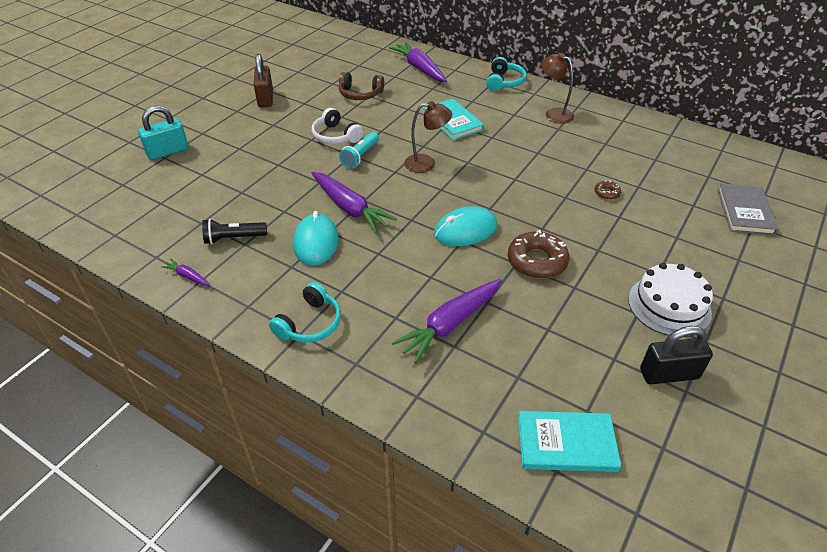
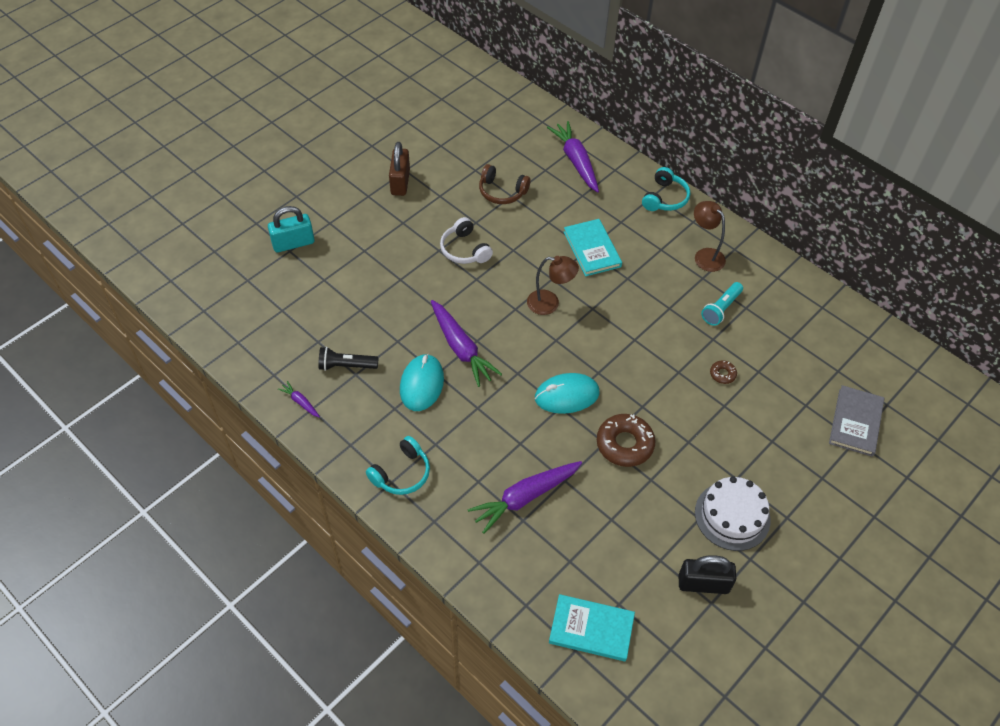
camera: 10 degrees right, 10 degrees up
turquoise flashlight [339,132,379,168] -> turquoise flashlight moved to [701,282,743,326]

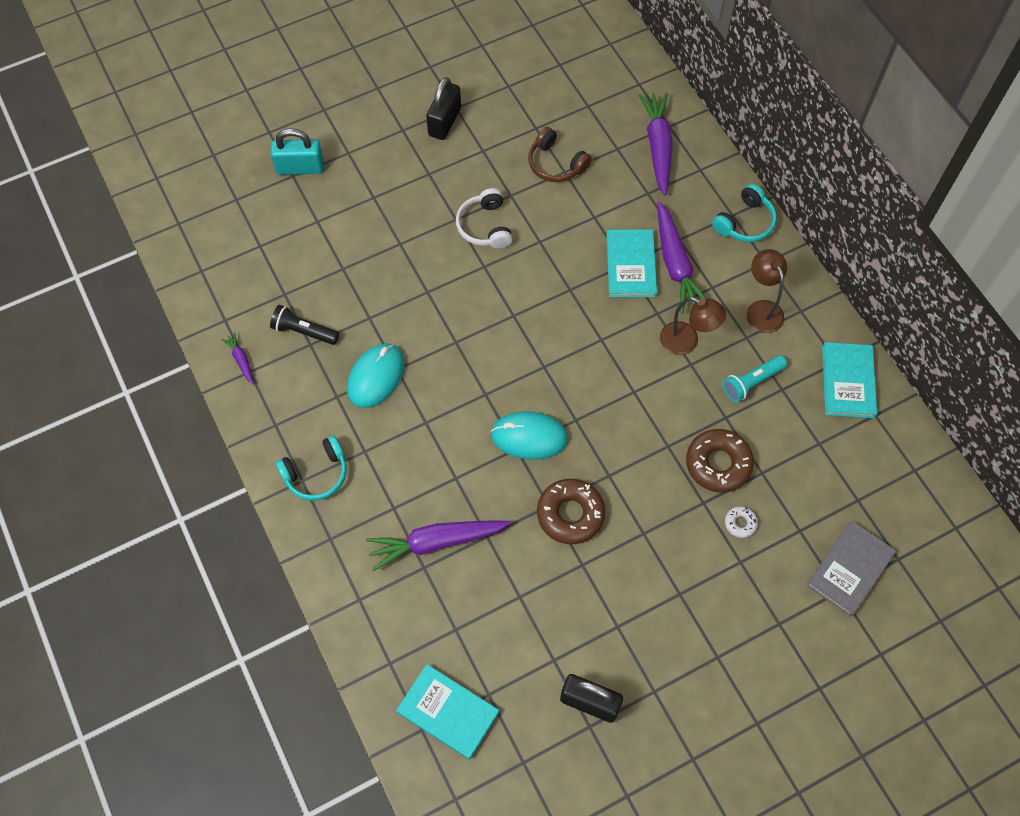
camera: 20 degrees right, 10 degrees up
brown padlock [389,142,410,196] -> black padlock [426,77,461,140]
purple carrot [431,300,502,387] -> purple carrot moved to [658,202,706,314]
brown lamp [527,256,579,315] -> brown lamp moved to [660,297,726,355]
white cake [695,476,771,551] -> none
brown donut [710,361,737,384] -> brown donut [686,429,754,493], size x2.08
none -> white donut [725,506,758,538]
none -> turquoise book [822,342,877,418]

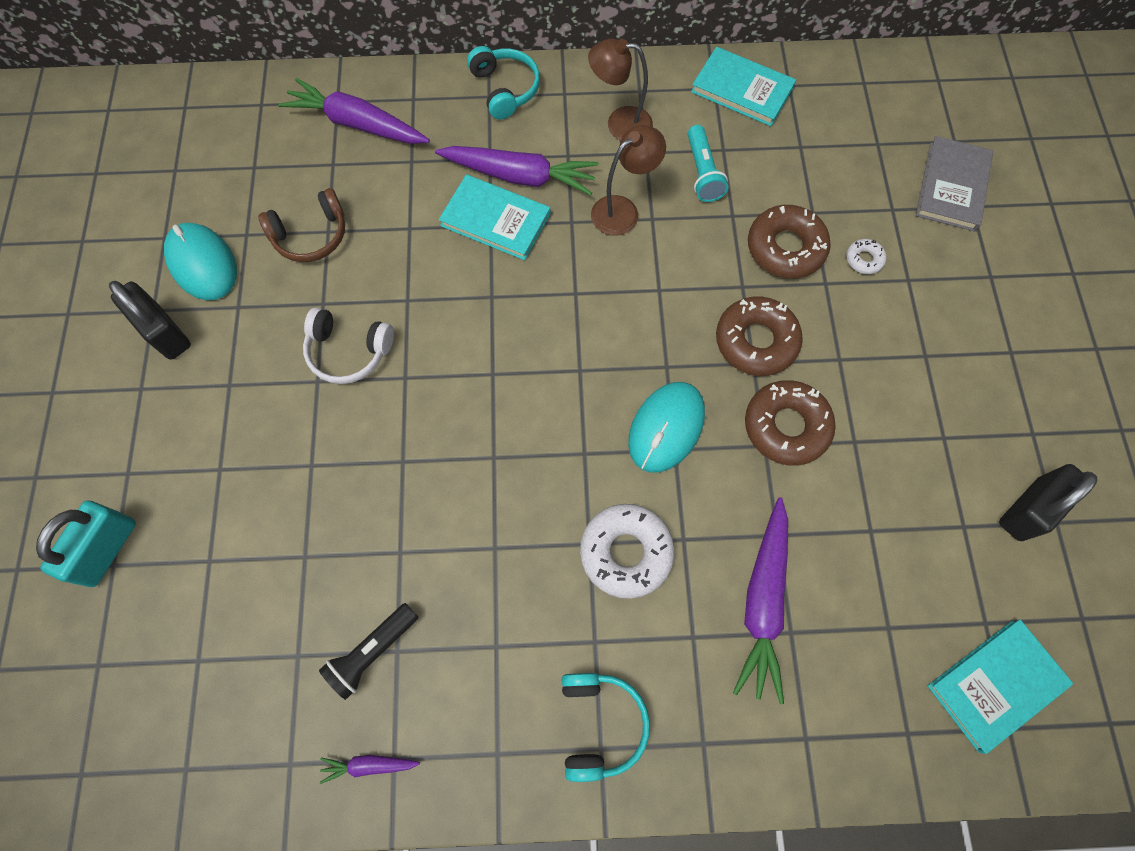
camera: 65 degrees left, 5 degrees up
turquoise mouse [347,343,405,408] -> turquoise mouse moved to [164,223,237,300]
grey book [806,521,896,617] -> grey book turned 45 degrees clockwise [916,136,993,231]
none -> white donut [580,504,675,599]
none -> brown donut [716,297,803,376]

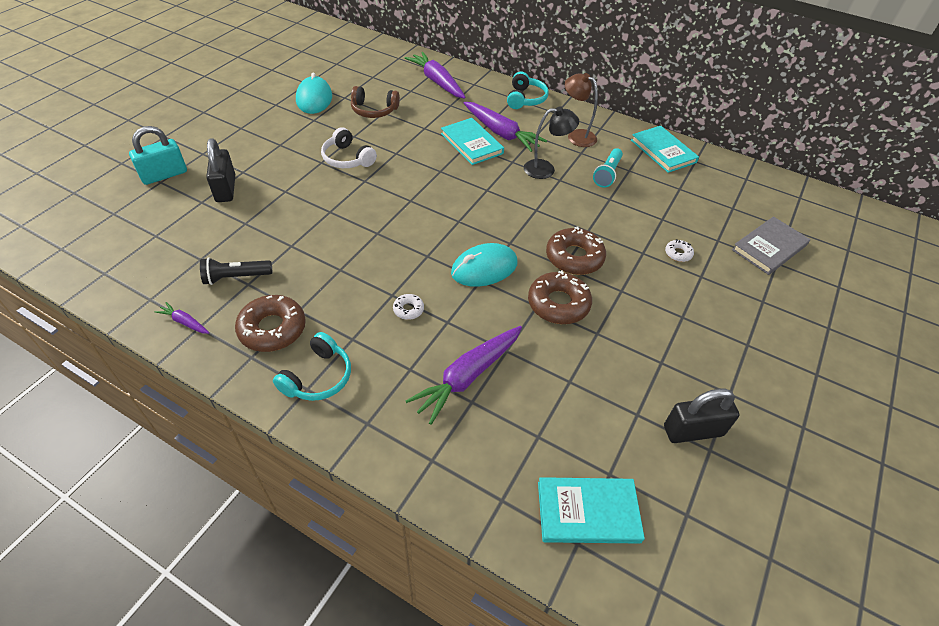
camera: 30 degrees right, 20 degrees down
black padlock [109,281,191,360] -> black padlock moved to [206,138,235,202]
white donut [580,504,675,599] -> white donut [393,294,424,320], size x0.48
brown lamp [591,125,666,236] -> black lamp [524,106,579,179]
brown donut [748,205,831,278] -> brown donut moved to [235,295,306,352]

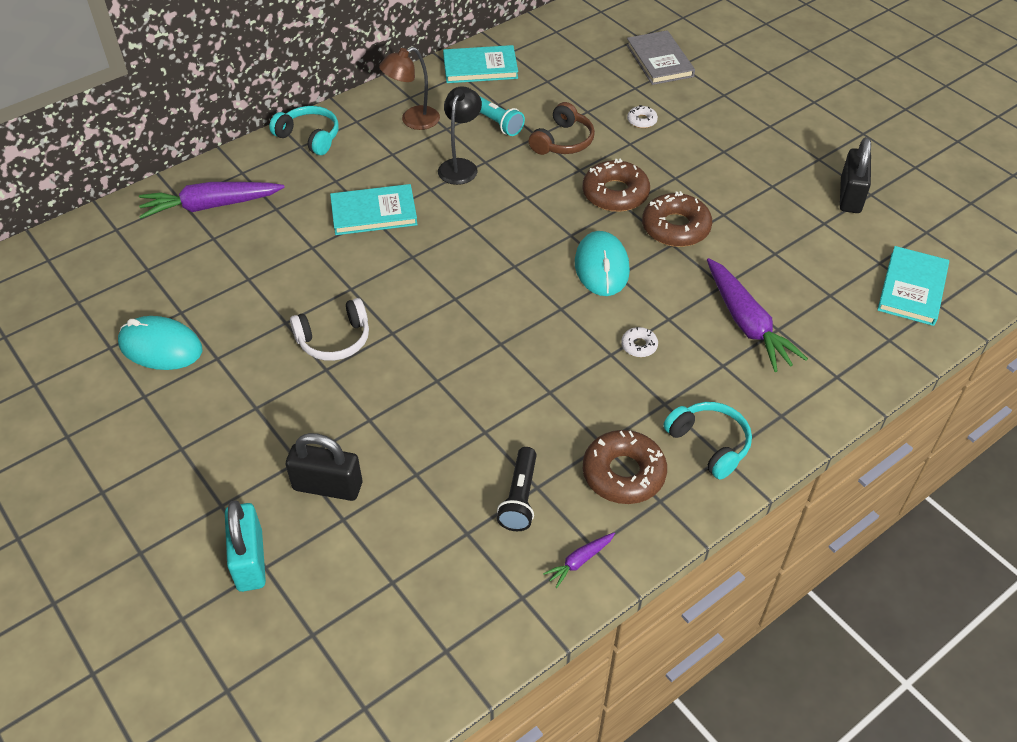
camera: 65 degrees left, 0 degrees up
brown headphones [351,86,400,118] -> brown headphones moved to [529,102,595,155]
purple carrot [464,102,547,152] -> none

